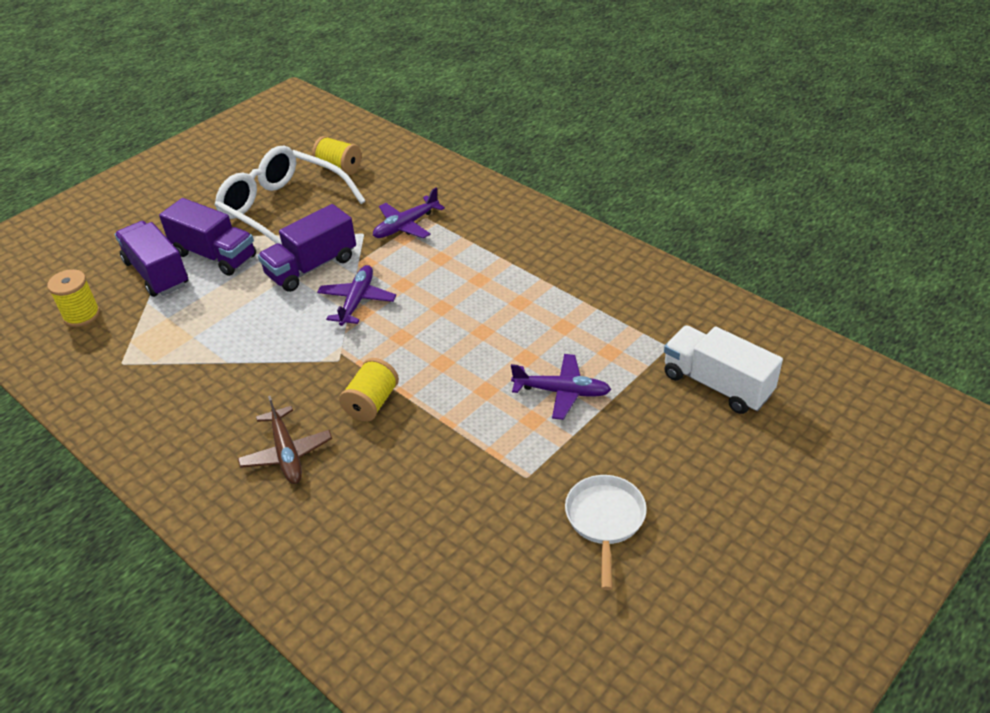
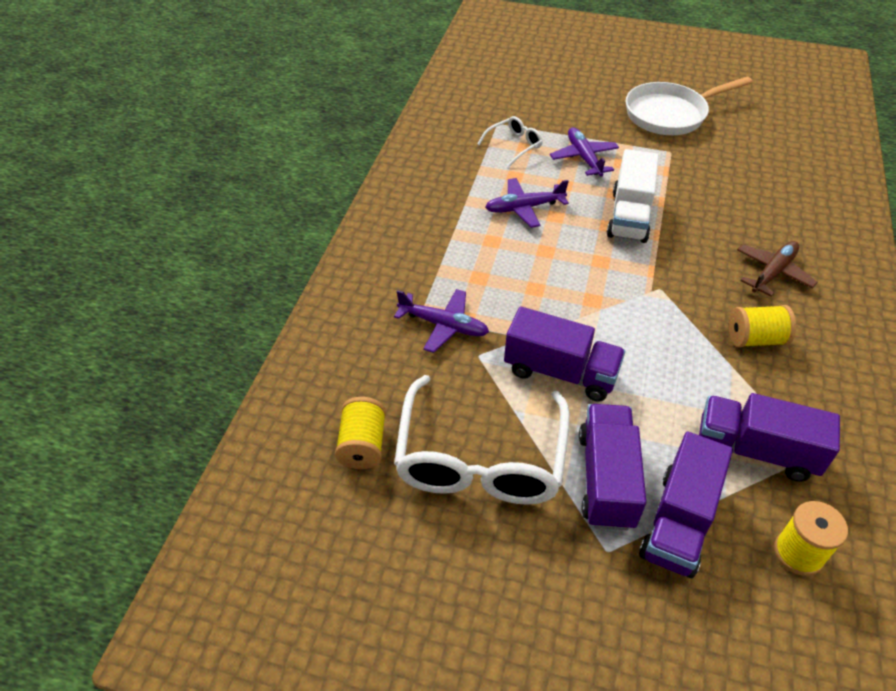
camera: 120 degrees left, 5 degrees up
purple plane [317,265,396,326] -> purple plane moved to [485,178,569,228]
yellow spool [339,358,399,422] -> yellow spool moved to [729,305,796,348]
white pan [565,475,647,590] -> white pan [626,77,753,135], size x1.52
white truck [664,325,783,414] -> white truck moved to [607,149,659,243]
none -> white glasses [477,116,543,167]
none -> purple truck [699,393,840,482]

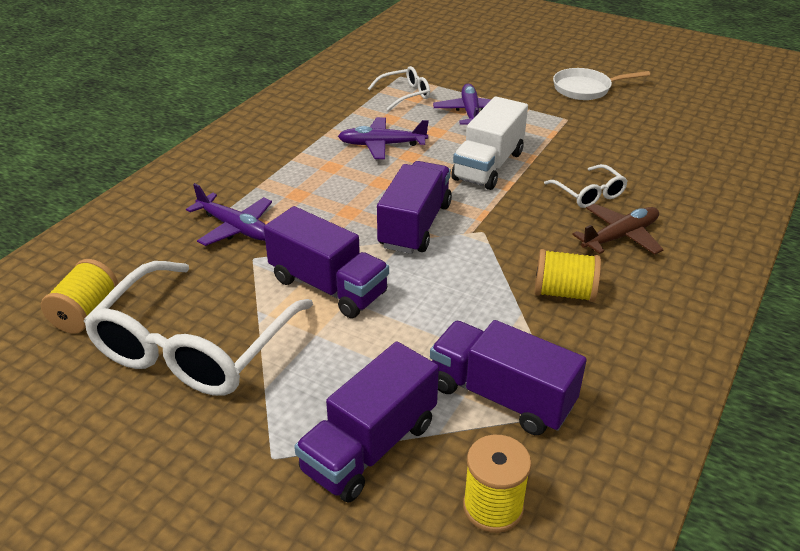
camera: 15 degrees right, 10 degrees down
purple truck [579,404,646,530] -> purple truck moved to [377,161,452,254]
white pan [626,77,753,135] -> white pan [553,68,650,100], size x0.66
none -> white glasses [544,164,627,208]

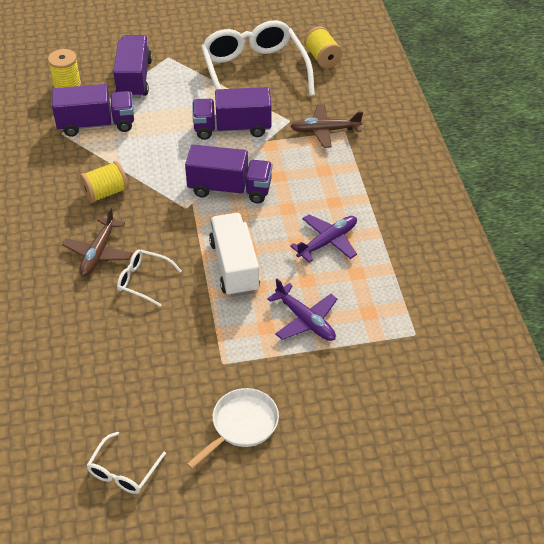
camera: 140 degrees right, 10 degrees up
purple plane [186,183,272,246] -> brown plane [290,104,363,148]
white glasses [368,66,430,111] -> white glasses moved to [86,432,166,494]
purple truck [377,161,452,254] -> purple truck turned 60 degrees counterclockwise [185,145,272,204]

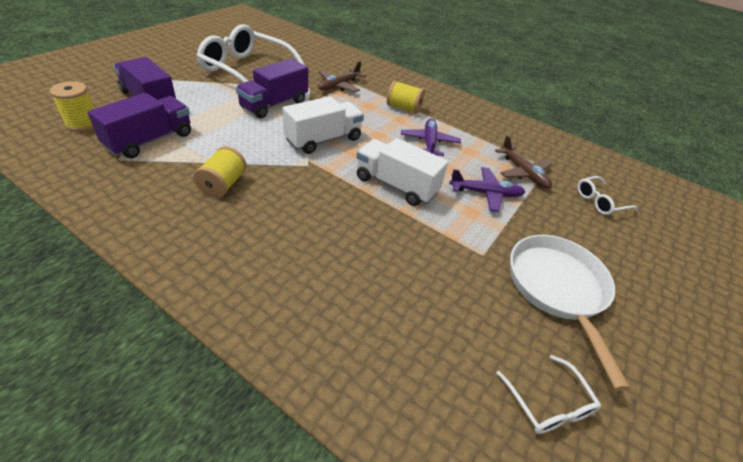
camera: 50 degrees left, 5 degrees down
brown plane [62,207,133,276] -> brown plane moved to [495,135,552,188]
white glasses [117,249,182,307] -> white glasses moved to [577,176,638,215]
purple truck [185,145,272,204] -> white truck [283,96,364,154]
white pan [187,388,279,469] -> white pan [510,235,630,391], size x1.52
yellow spool [304,27,343,68] -> yellow spool moved to [387,80,425,114]

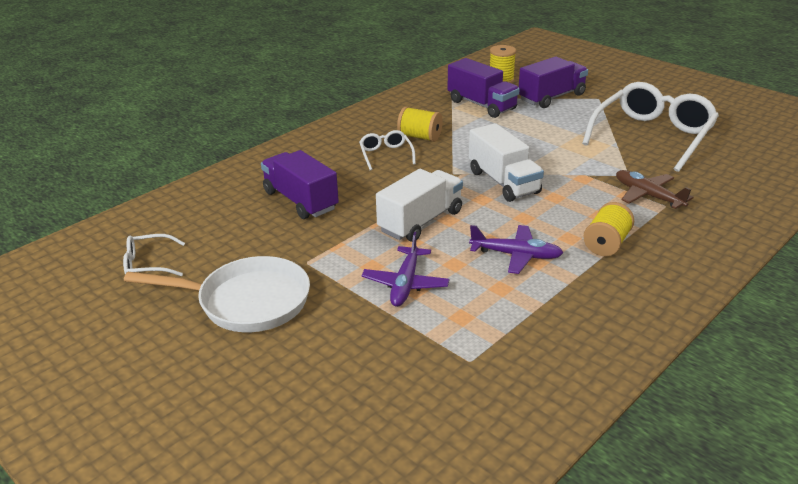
camera: 105 degrees right, 10 degrees down
purple truck [236,58,308,118] -> purple truck moved to [261,150,339,219]
brown plane [495,135,552,188] -> none
white glasses [577,176,638,215] -> white glasses moved to [359,130,416,171]

